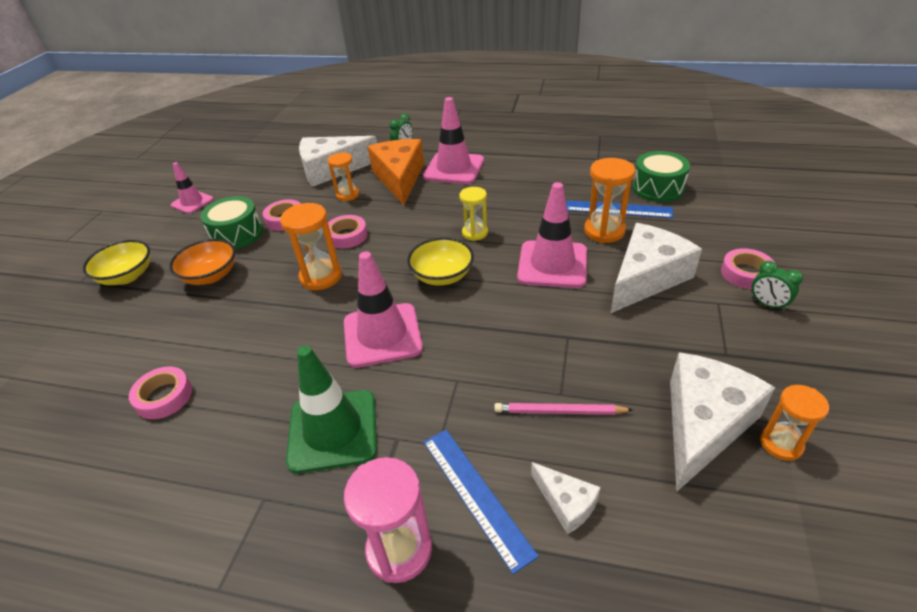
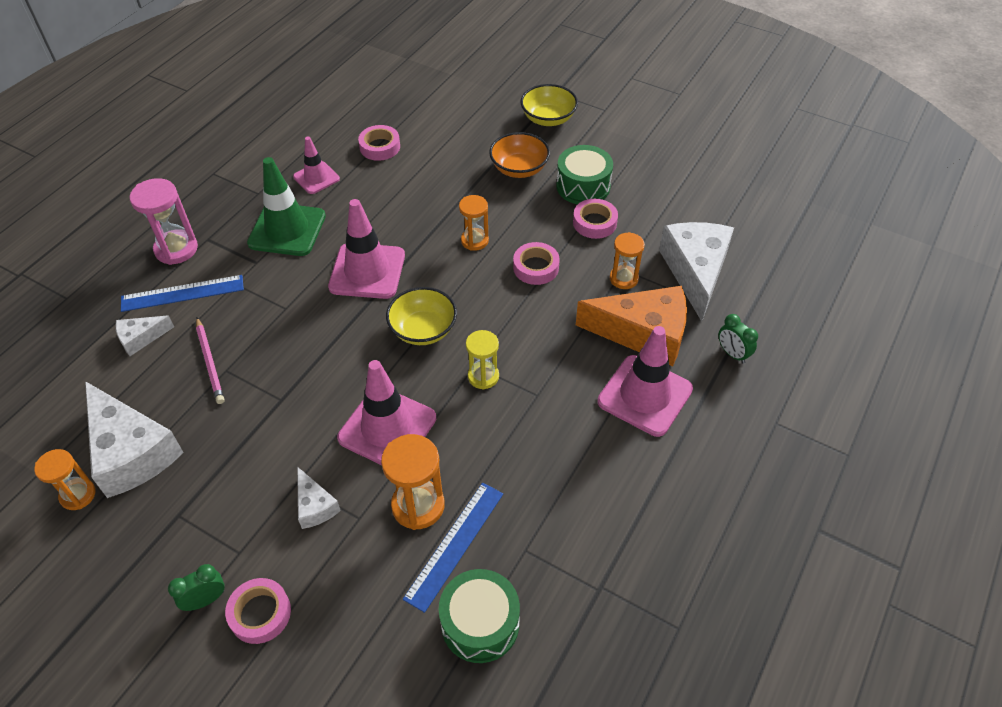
camera: 105 degrees right, 10 degrees up
pink traffic cone [171,162,213,214] -> pink traffic cone moved to [293,136,340,194]
orange hourglass [280,203,342,290] -> orange hourglass [459,195,489,251], size x0.66
pink pencil [494,403,633,415] -> pink pencil turned 135 degrees clockwise [196,317,225,404]
white cheese [611,223,702,313] -> white cheese [297,467,341,529], size x0.49

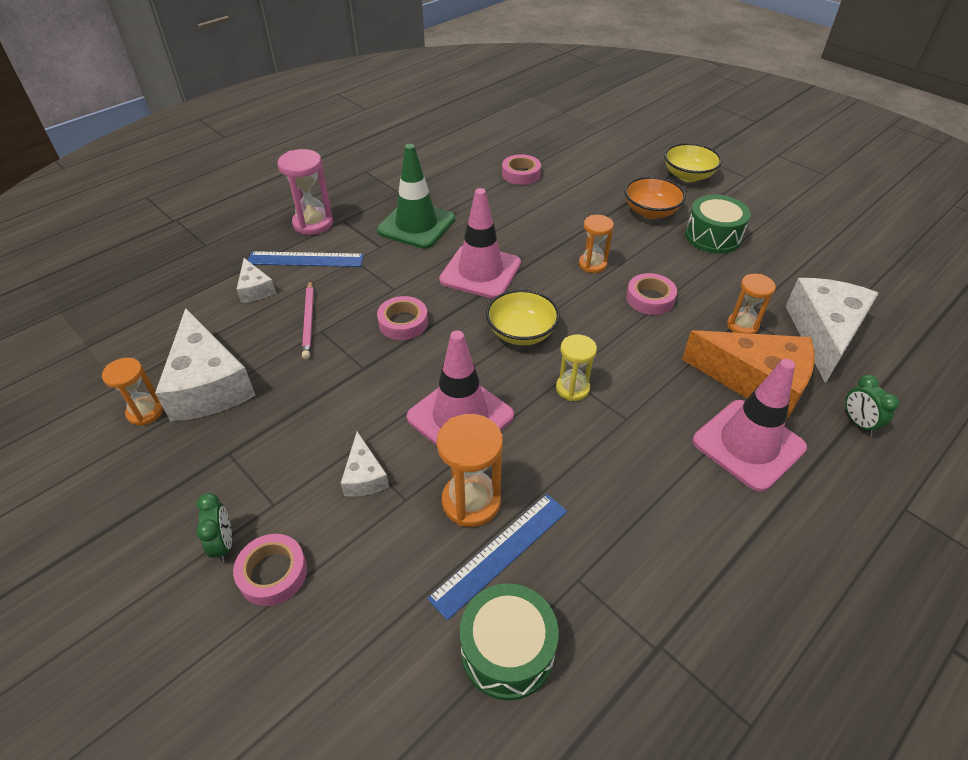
camera: 15 degrees right, 5 degrees down
white cheese [116,315,174,356] -> white cheese turned 105 degrees counterclockwise [237,258,276,303]
green clock [168,564,225,611] -> green clock turned 90 degrees clockwise [196,493,232,562]
pink traffic cone [293,136,340,194] -> none
pink tape [573,199,618,239] -> pink tape moved to [377,296,428,340]

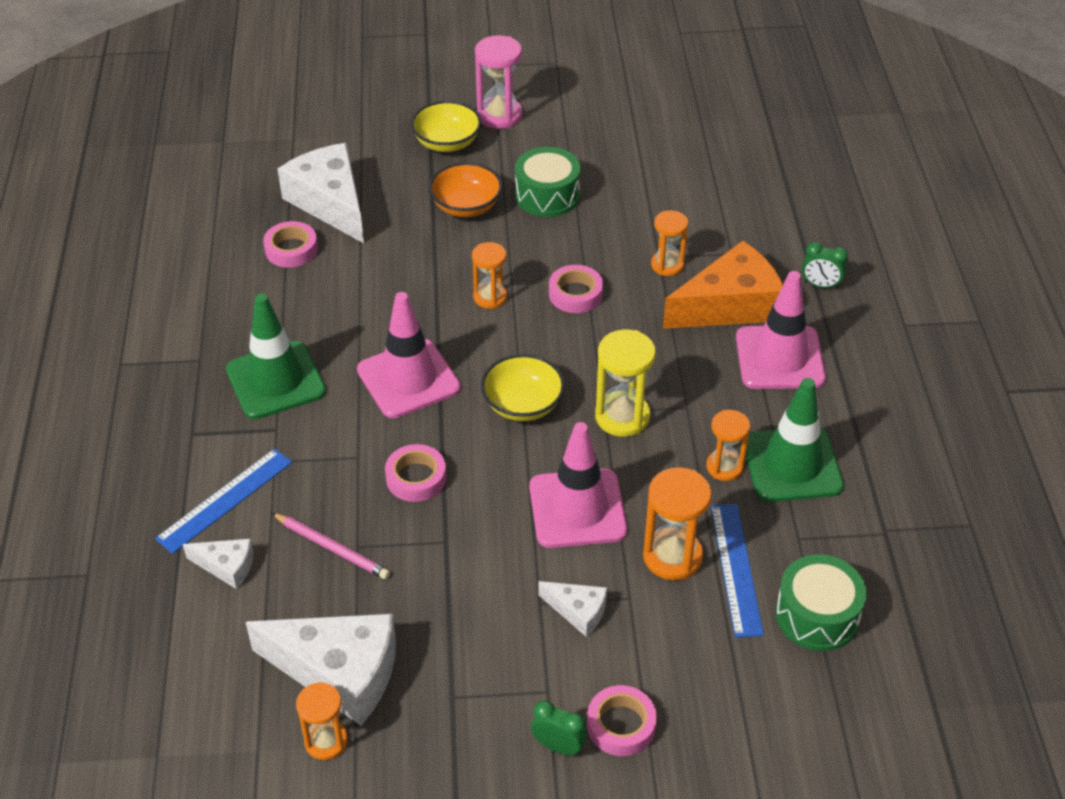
camera: 50 degrees left, 0 degrees up
pink hourglass [277,149,333,235] -> pink hourglass moved to [475,35,522,129]
yellow hourglass [556,334,597,401] -> yellow hourglass [595,330,656,437], size x1.52
white cheese [785,278,878,384] -> white cheese moved to [278,143,364,243]
none -> orange hourglass [706,410,750,481]
none -> green traffic cone [746,378,844,502]

